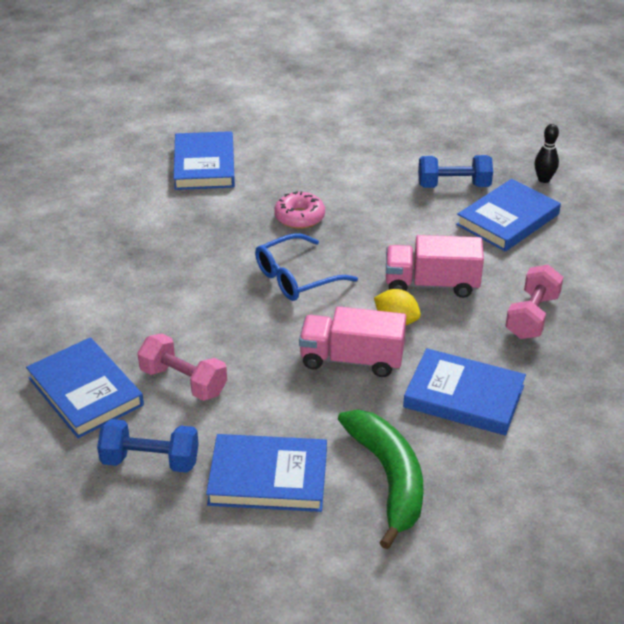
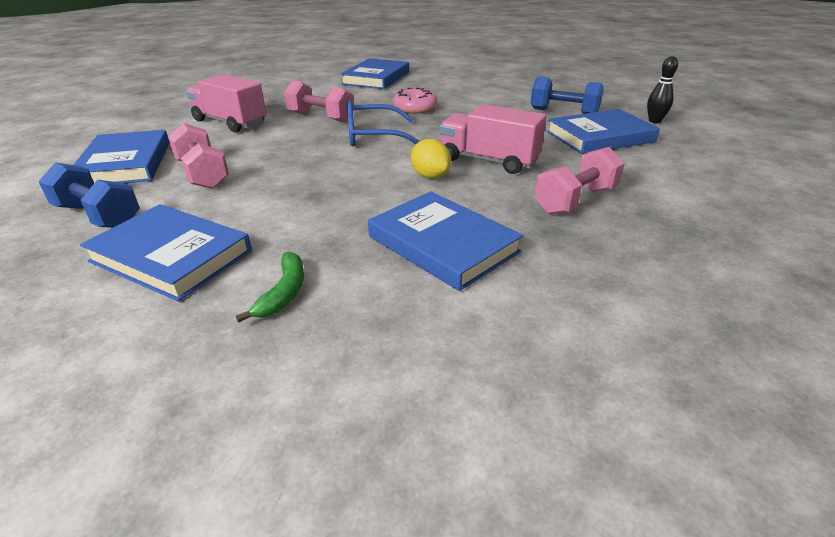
camera: 25 degrees right, 5 degrees down
pink truck [299,306,406,377] -> pink truck moved to [186,74,267,132]
green banana [338,410,423,549] -> green banana [236,252,304,323], size x0.49
none -> pink dumbbell [284,80,354,122]

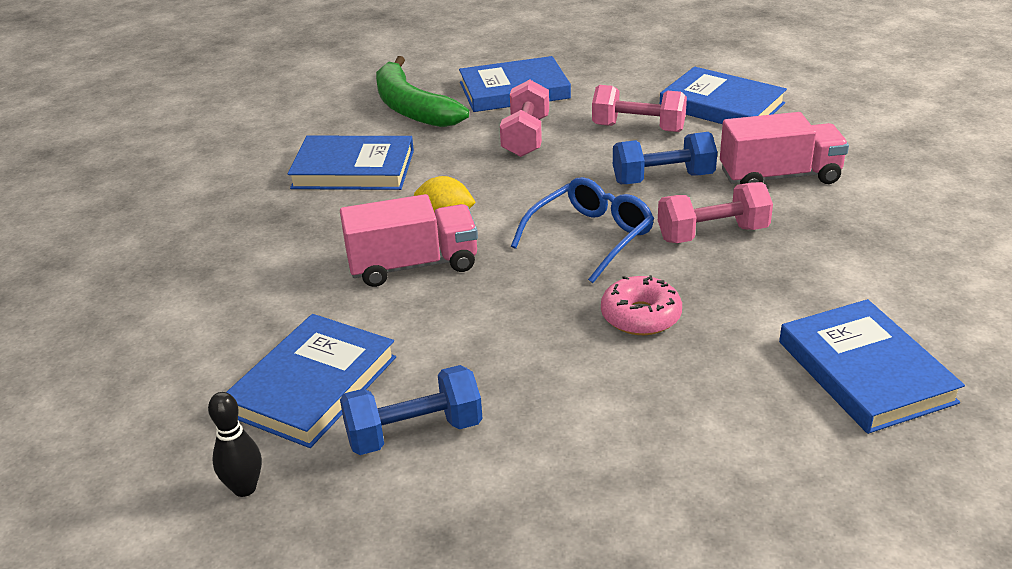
camera: 140 degrees right, 0 degrees up
blue dumbbell [38,163,140,228] -> blue dumbbell moved to [613,132,717,184]
green banana [236,252,304,323] -> green banana [376,56,469,127], size x2.05
pink dumbbell [535,147,624,215] -> pink dumbbell moved to [500,80,549,157]

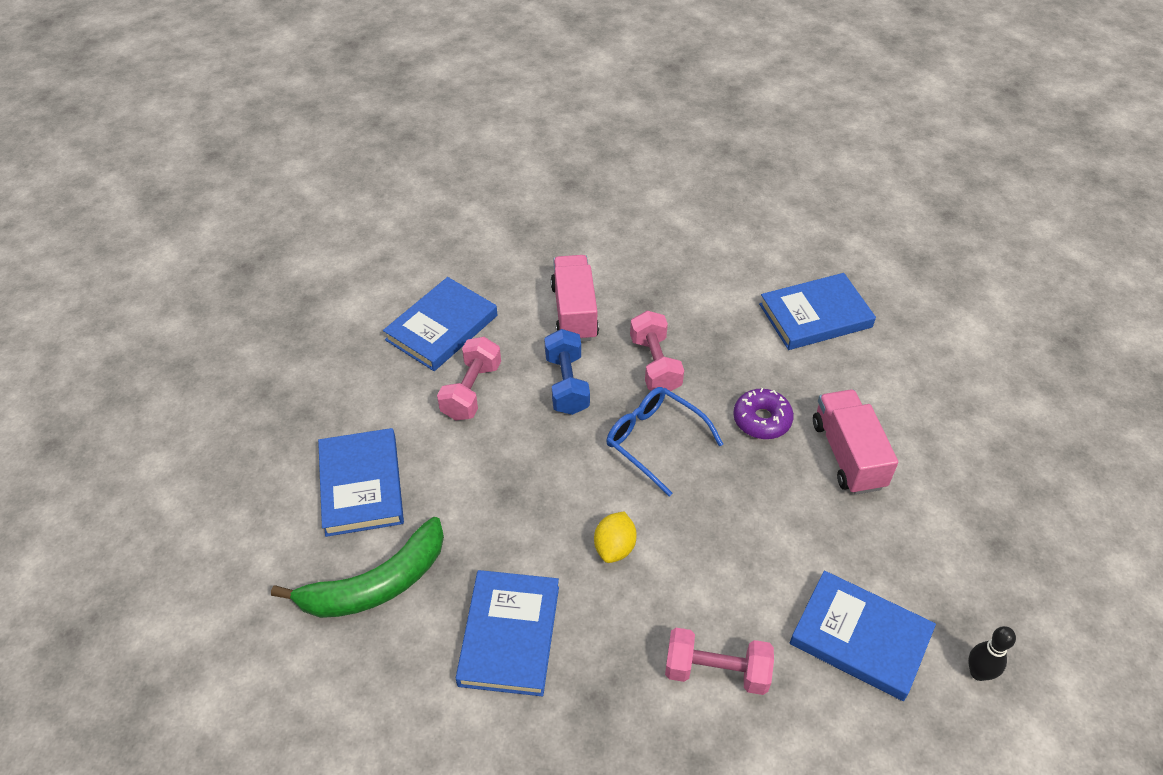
camera: 90 degrees left, 15 degrees up
pink truck [340,194,478,287] -> pink truck moved to [813,390,899,495]
blue dumbbell [340,365,483,455] -> none
pink dumbbell [500,80,549,157] -> pink dumbbell moved to [665,628,774,695]
pink donut [601,275,682,335] -> purple donut [733,388,794,439]

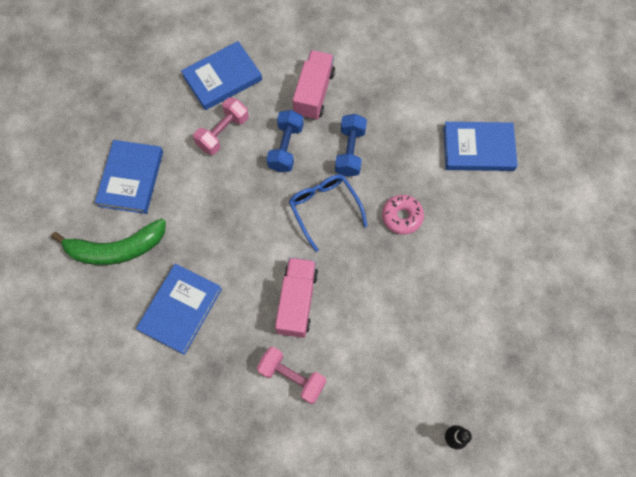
camera: 20 degrees right, 20 degrees up
yellow lemon [594,512,637,563] -> none
pink dumbbell [630,311,684,391] -> blue dumbbell [335,114,367,177]
purple donut [733,388,794,439] -> pink donut [382,195,424,235]
blue book [790,570,936,701] -> none
pink truck [813,390,899,495] -> pink truck moved to [275,257,318,338]

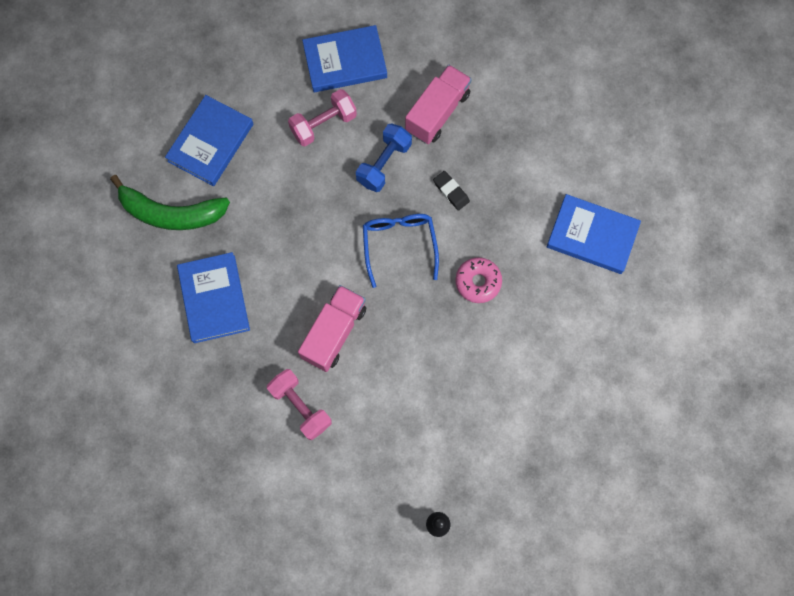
camera: 20 degrees right, 5 degrees up
blue book [136,264,222,355] -> blue book turned 60 degrees counterclockwise [177,252,250,343]
blue dumbbell [335,114,367,177] -> black eraser [433,171,470,211]

